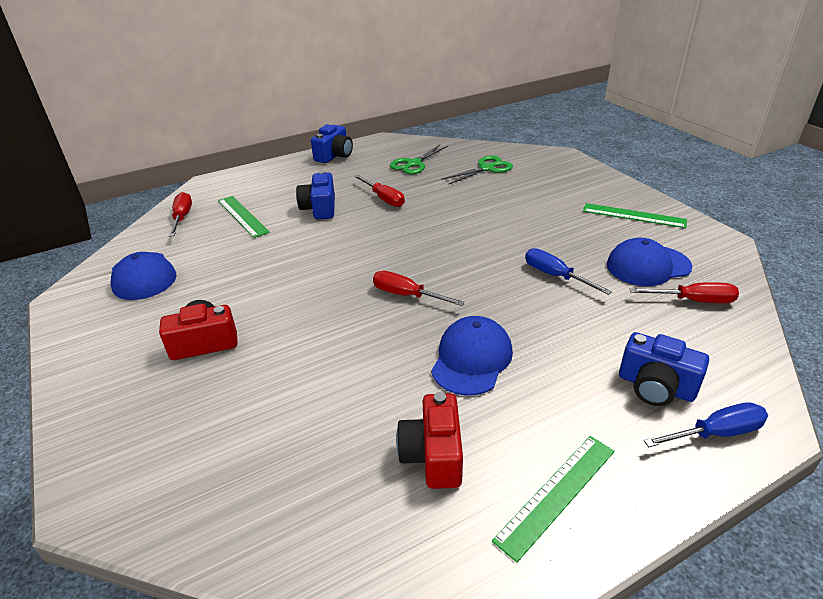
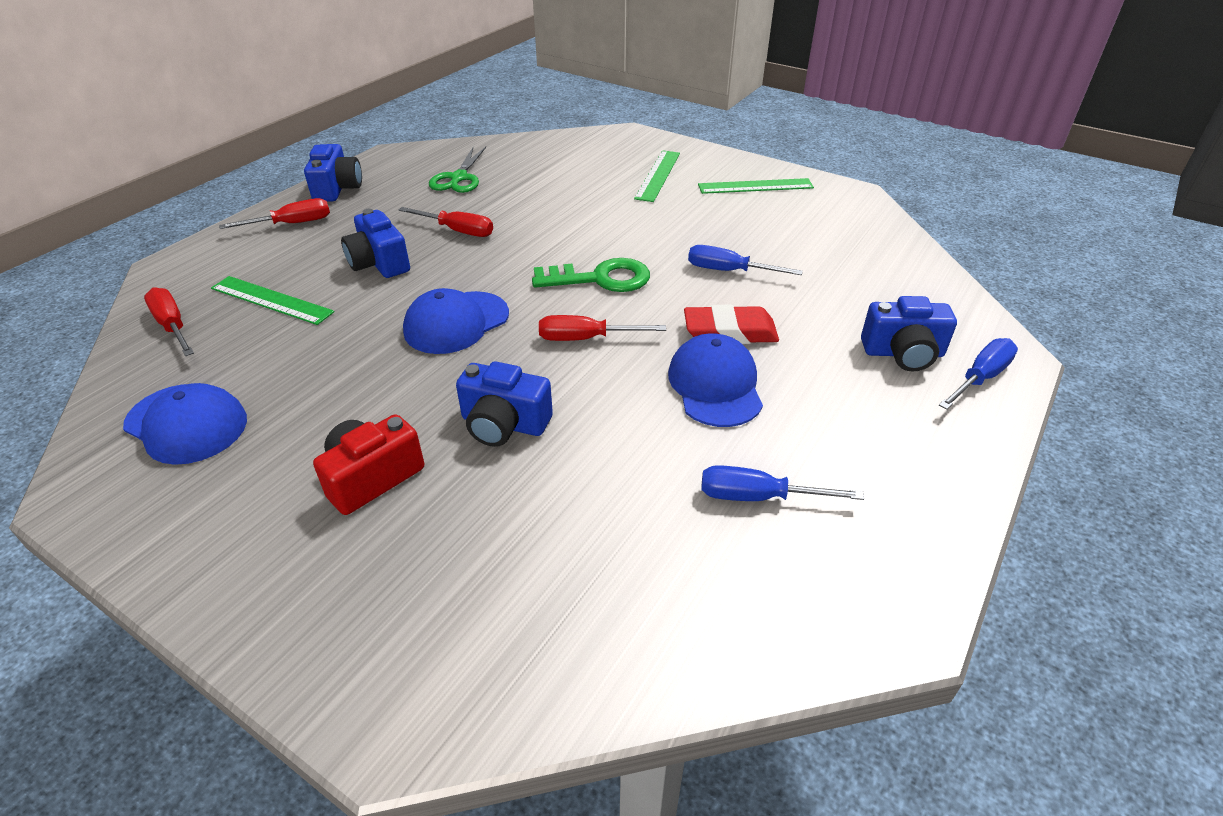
camera: 30 degrees left, 5 degrees up
red camera [396,392,463,489] -> blue screwdriver [701,465,864,501]
green scissors [442,155,513,185] -> none
green ruler [492,436,615,563] -> green ruler moved to [634,150,680,202]
blue cap [607,238,692,286] -> blue cap moved to [403,288,509,354]
red screwdriver [630,282,739,303] -> red screwdriver moved to [219,198,330,229]
none -> blue camera [456,361,553,447]
none -> green key [532,258,650,292]
none -> red eraser [684,305,779,344]

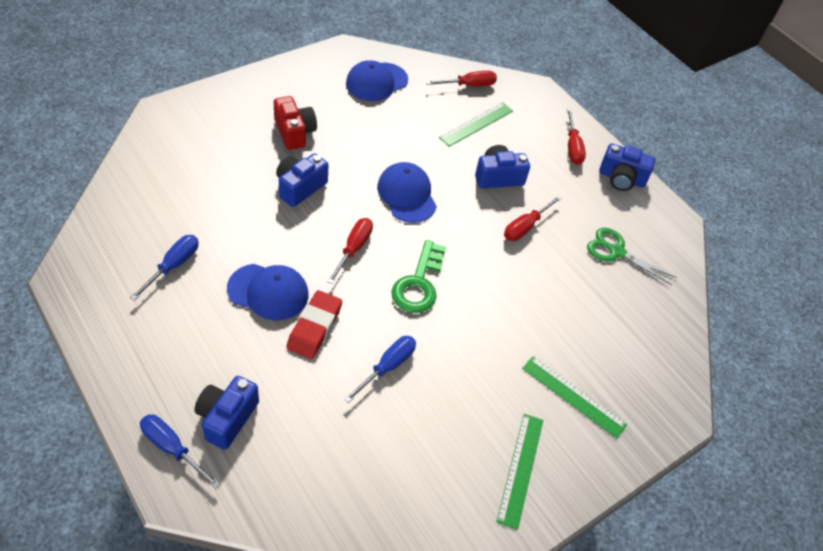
camera: 105 degrees right, 10 degrees up
blue screwdriver [939,338,1018,410] -> blue screwdriver turned 150 degrees clockwise [140,415,221,489]

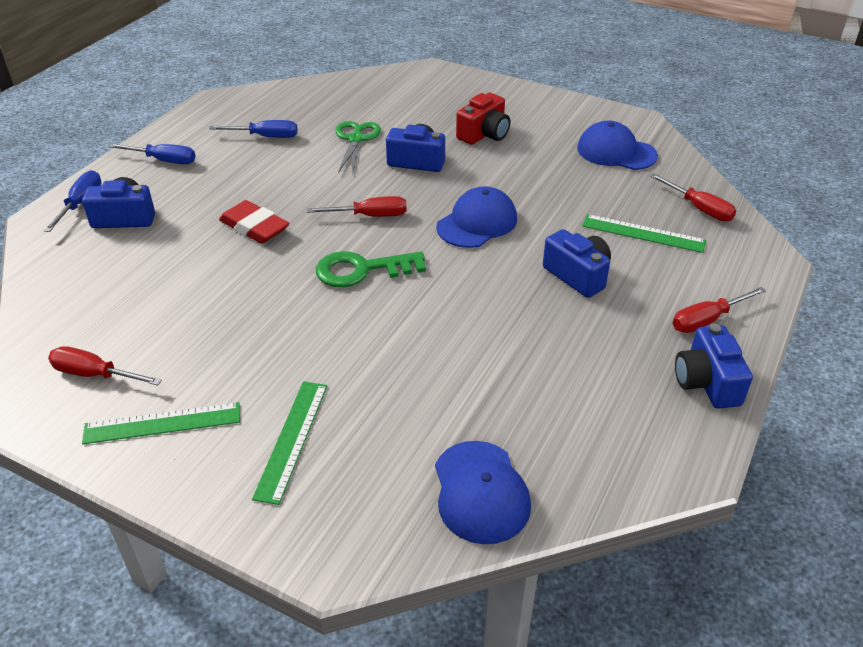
camera: 70 degrees right, 10 degrees down
blue cap [227,264,309,320] -> blue cap moved to [435,441,531,544]
red eraser [286,290,342,359] -> red eraser turned 45 degrees clockwise [219,200,290,244]
blue screwdriver [344,336,416,403] -> blue screwdriver moved to [108,144,196,164]
red screwdriver [504,195,562,241] -> red screwdriver moved to [48,346,162,386]
green scissors [587,228,677,285] -> green scissors moved to [335,121,381,173]

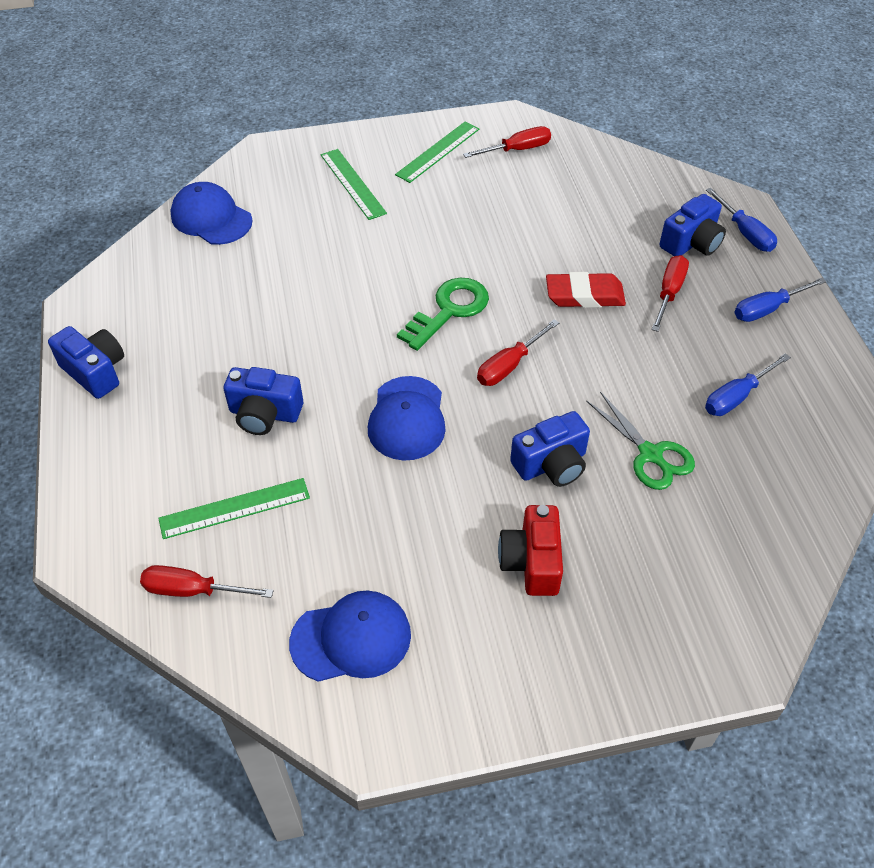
camera: 140 degrees right, 10 degrees up
red screwdriver [673,287,766,333] -> red screwdriver moved to [651,255,689,332]

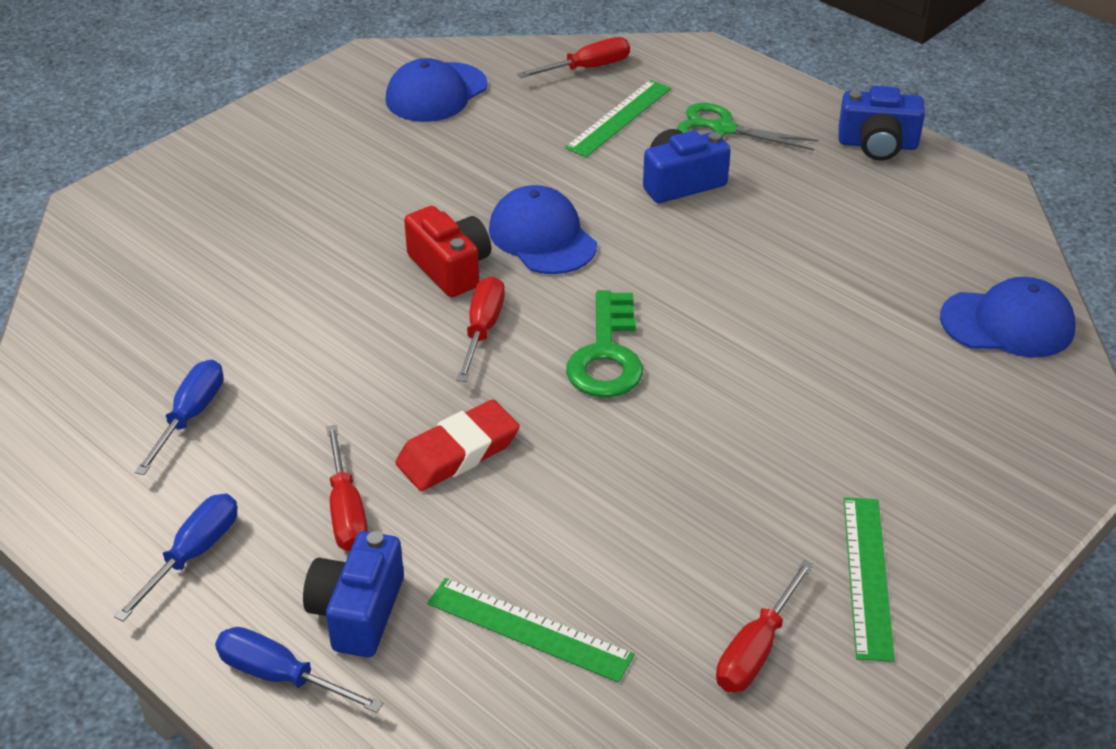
camera: 145 degrees right, 10 degrees down
green ruler [321,149,387,220] -> green ruler moved to [427,578,635,683]
red camera [498,505,563,596] -> red camera moved to [404,206,491,297]
blue camera [510,411,590,487] -> none
green scissors [586,392,695,490] -> green scissors moved to [677,103,818,151]

